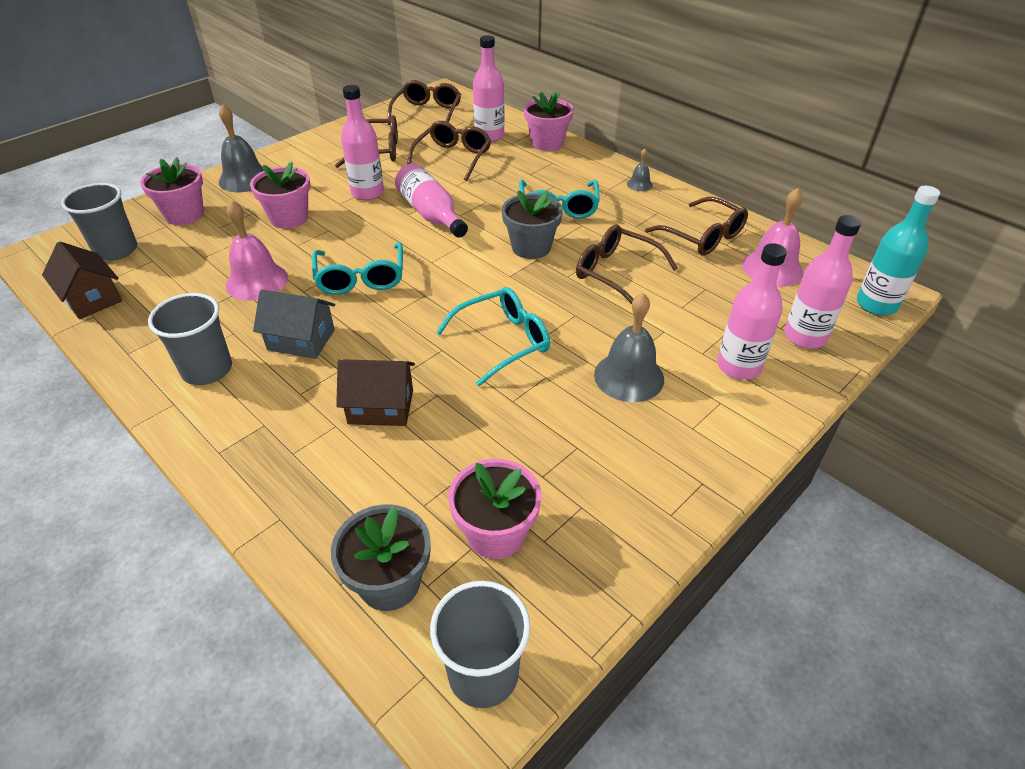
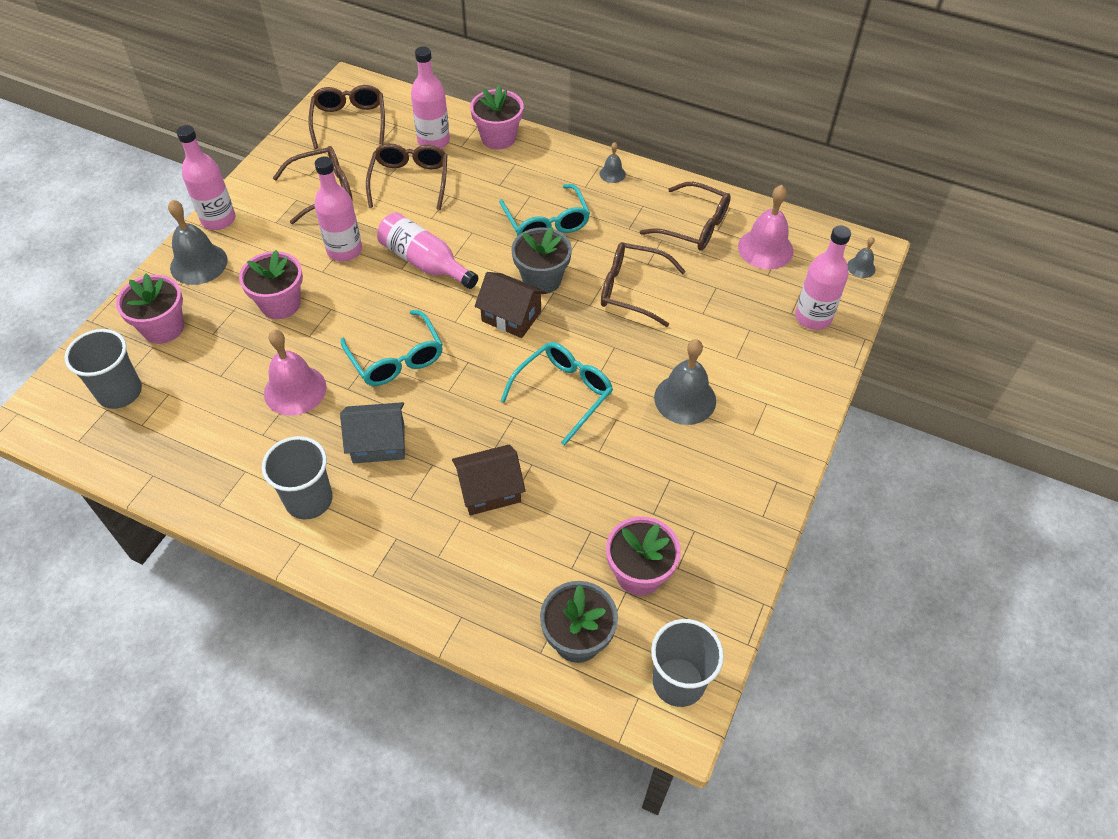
camera: 20 degrees left, 10 degrees up
brown house [42,241,122,319] -> brown house moved to [475,272,546,338]
pink bottle [717,243,787,380] -> pink bottle moved to [176,125,236,230]
turquoise bottle [857,186,940,316] -> grey bell [847,237,876,278]

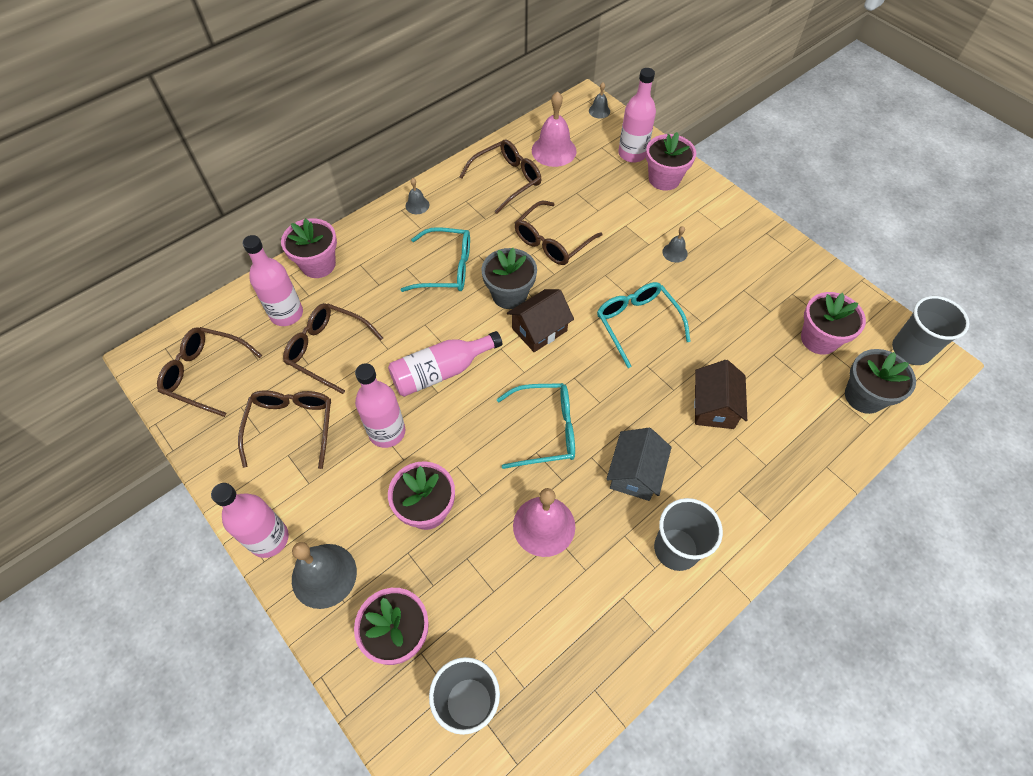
camera: 65 degrees left, 5 degrees up
grey bell [654,339,716,425] -> grey bell [662,226,688,263], size x0.50
none -> pink flower pot [646,132,696,191]

